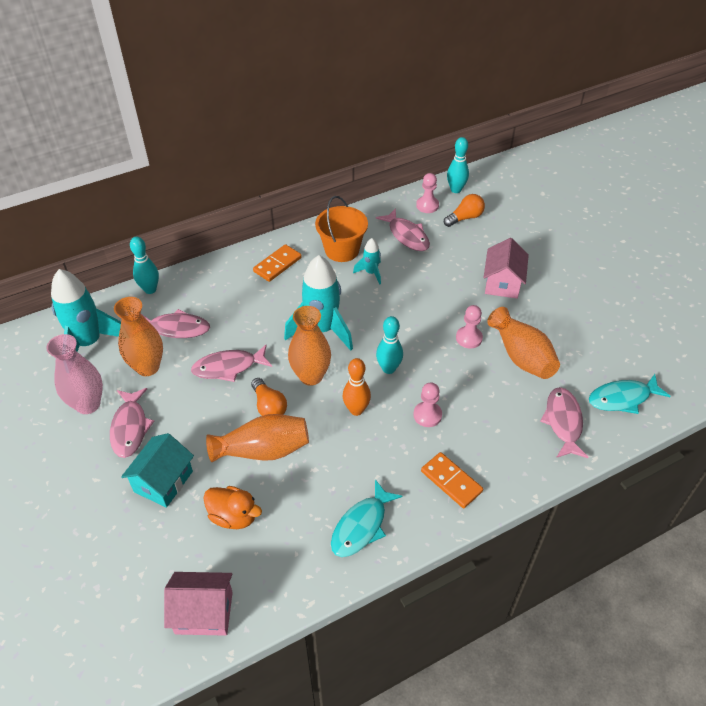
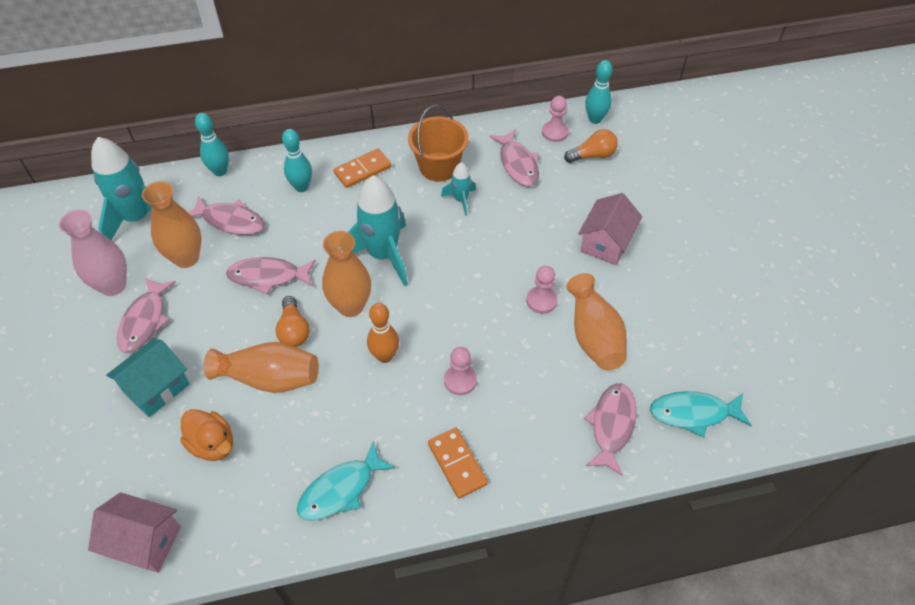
camera: 15 degrees right, 5 degrees up
turquoise bowling pin [376,316,403,374] -> turquoise bowling pin moved to [282,129,312,192]

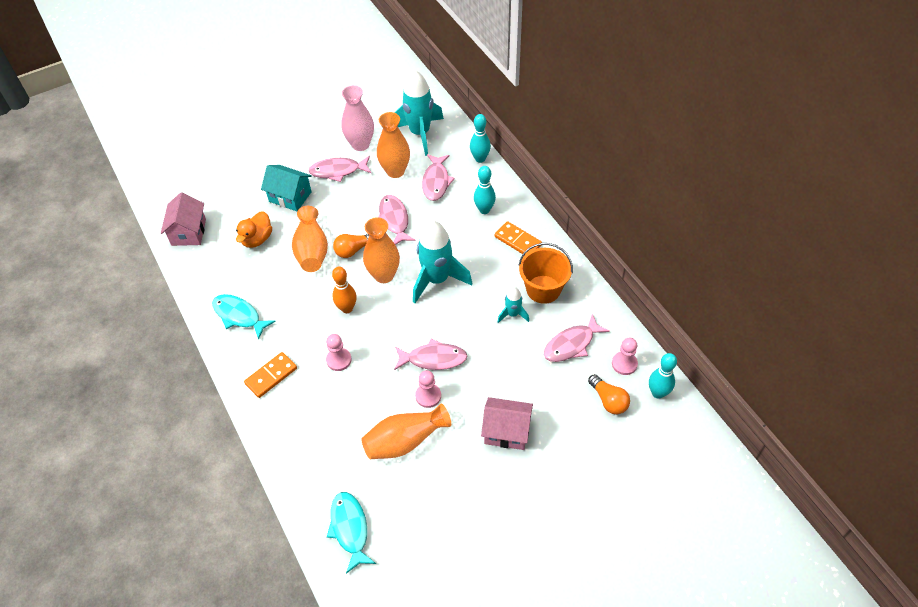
camera: 75 degrees right, 0 degrees up
pink fish [584,383,637,476] -> pink fish moved to [394,338,467,370]

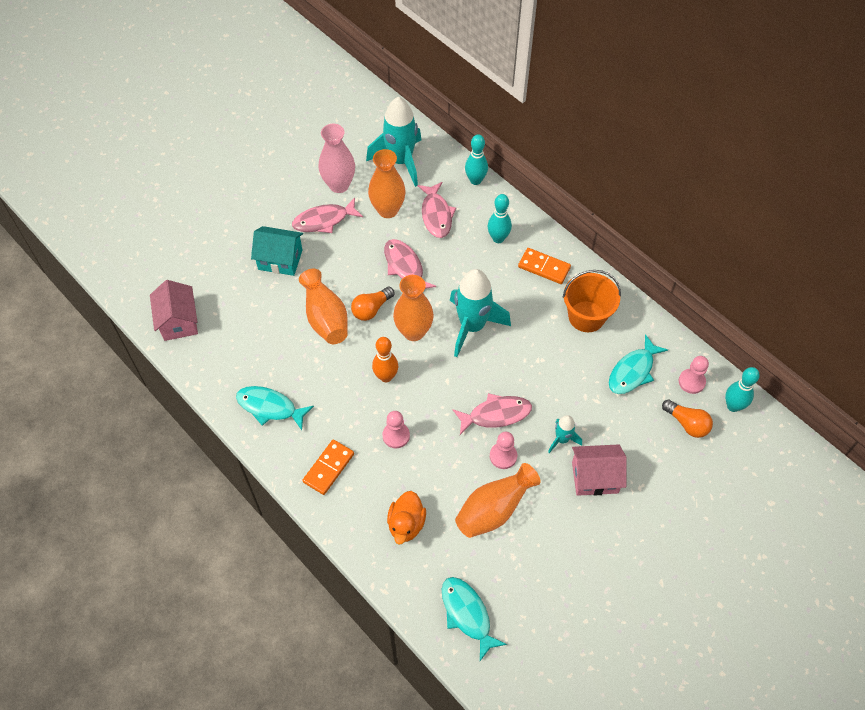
camera: 15 degrees left, 5 degrees up
orange duck [236,211,272,248] -> orange duck moved to [387,491,426,544]
turquoise rocket [498,287,529,323] -> turquoise rocket moved to [548,415,582,453]
pink fish [544,314,610,362] -> turquoise fish [609,334,668,394]

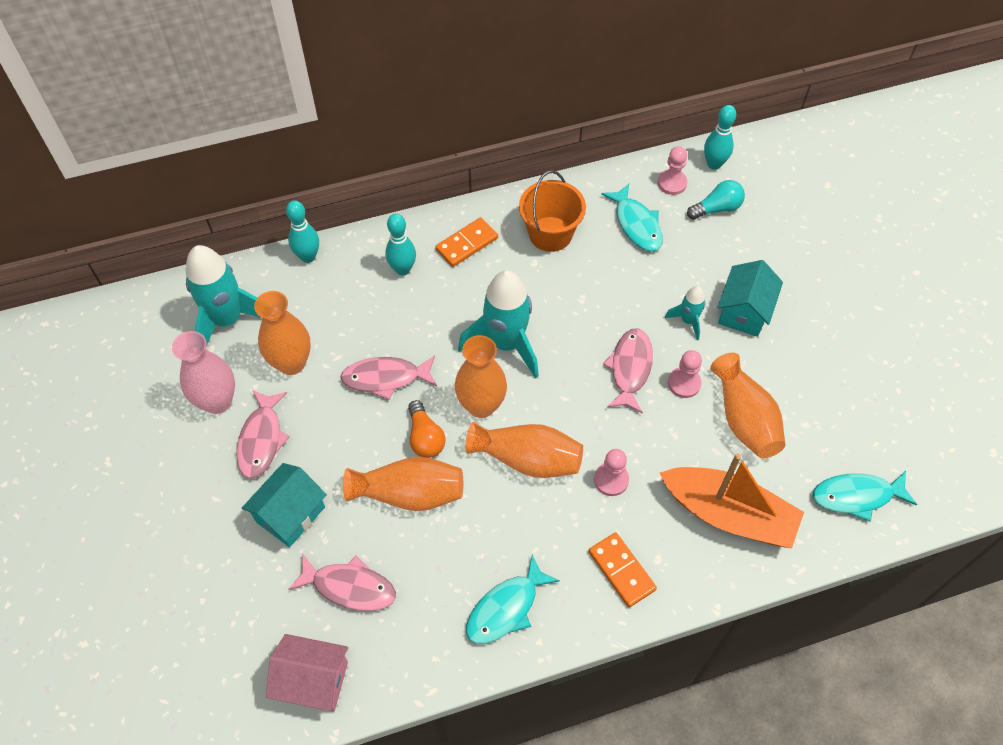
camera: 65 degrees left, 0 degrees up
orange bowling pin [372,337,398,382] -> orange vase [465,422,583,478]
orange duck [387,491,426,544] -> orange boat [660,454,804,549]
pink fish [417,182,456,238] -> pink fish moved to [288,553,396,611]
pink house [572,444,627,496] -> turquoise house [718,260,783,337]
orange light bulb [662,399,713,438] -> turquoise light bulb [687,180,745,220]

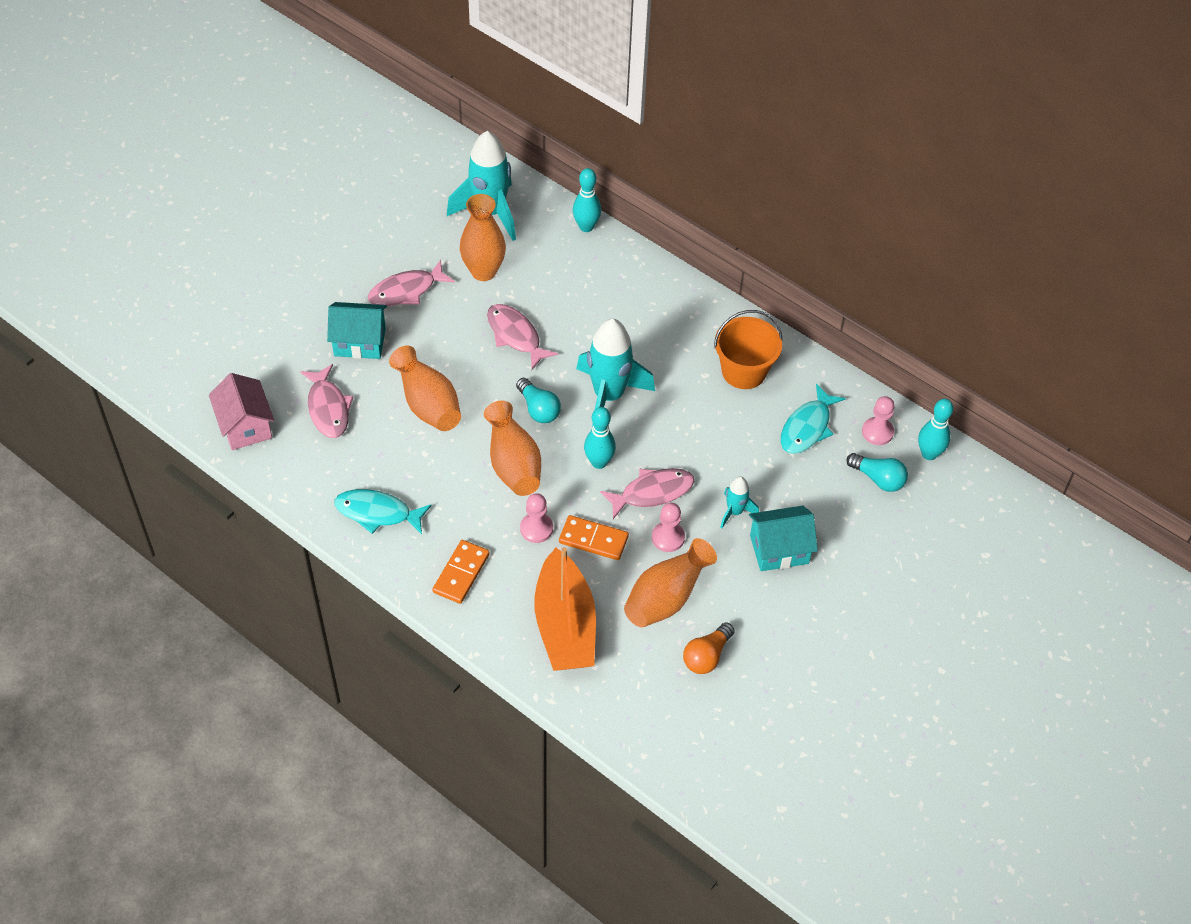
camera: 55 degrees right, 5 degrees down
pink vase [172,331,235,414] -> none
turquoise bowling pin [385,214,416,276] -> turquoise bowling pin moved to [584,407,616,469]
orange light bulb [408,400,445,458] -> orange light bulb moved to [683,622,735,674]
orange domino [435,217,498,267] -> orange domino moved to [559,515,629,560]
orange vase [455,335,507,418] -> turquoise light bulb [516,378,561,423]
turquoise fish [813,471,917,522] -> none

